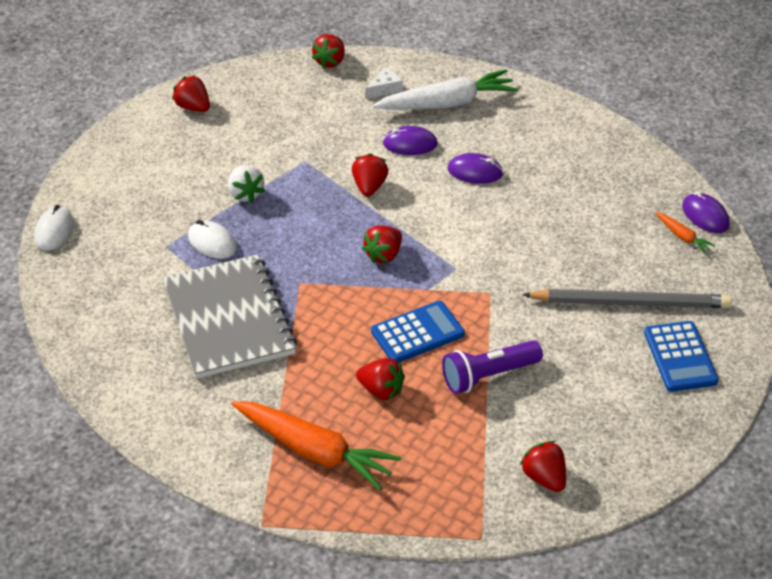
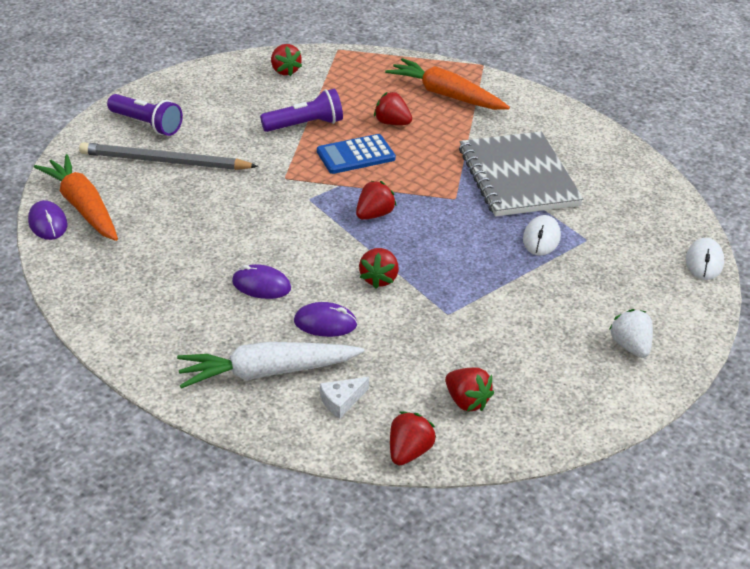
camera: 175 degrees left, 5 degrees down
red strawberry [172,75,210,112] -> red strawberry moved to [445,367,494,411]
white mouse [188,220,237,259] -> white mouse turned 60 degrees clockwise [523,215,561,256]
white strawberry [228,165,265,203] -> white strawberry moved to [609,309,653,358]
blue calculator [644,321,719,392] -> purple flashlight [107,94,183,136]
orange carrot [656,212,716,254] -> orange carrot [34,154,118,241], size x2.26

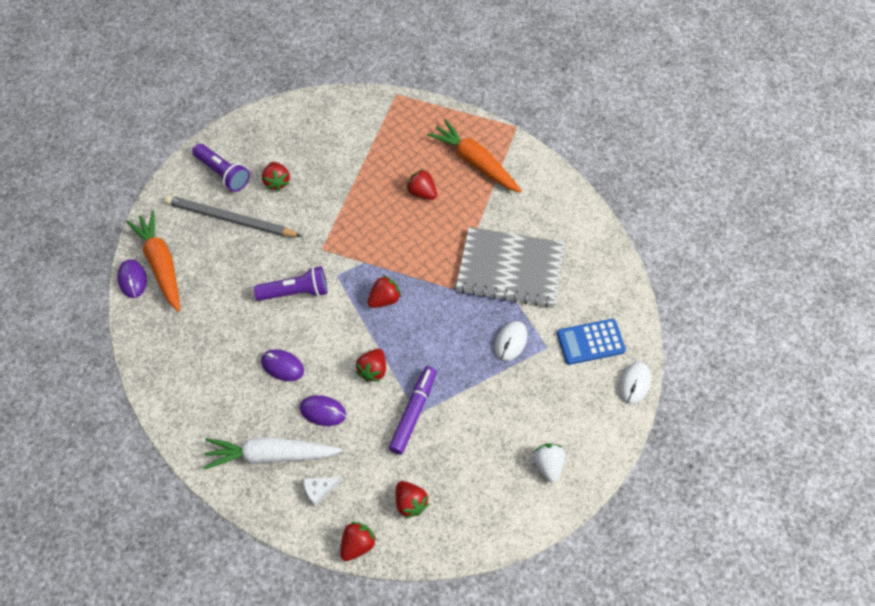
camera: 10 degrees right, 20 degrees up
purple flashlight [260,89,343,132] -> purple flashlight moved to [254,266,327,301]
red strawberry [271,44,302,76] -> red strawberry moved to [262,162,290,191]
blue calculator [317,134,396,174] -> blue calculator moved to [557,319,626,365]
grey notebook [459,131,583,216] -> grey notebook turned 75 degrees counterclockwise [456,227,565,308]
none -> purple marker [389,366,437,455]

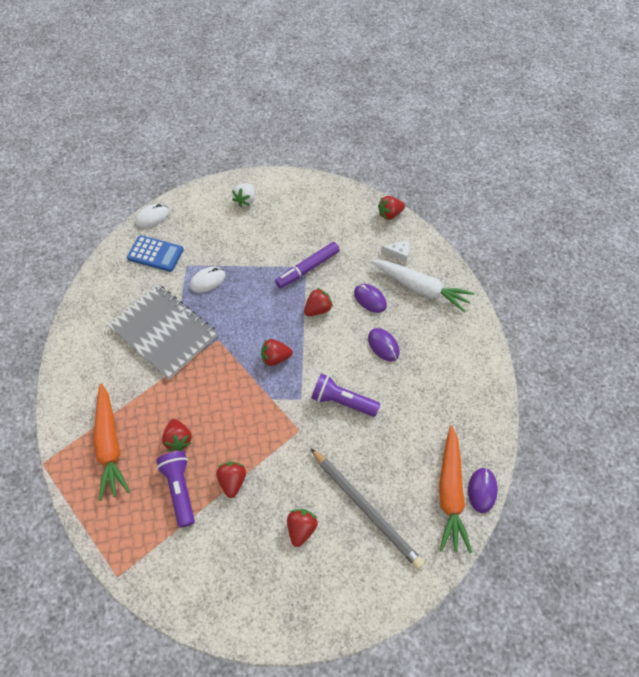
camera: 150 degrees left, 0 degrees up
purple flashlight [192,144,250,192] -> purple flashlight moved to [156,451,195,528]
red strawberry [396,481,429,519] -> red strawberry moved to [216,461,246,498]

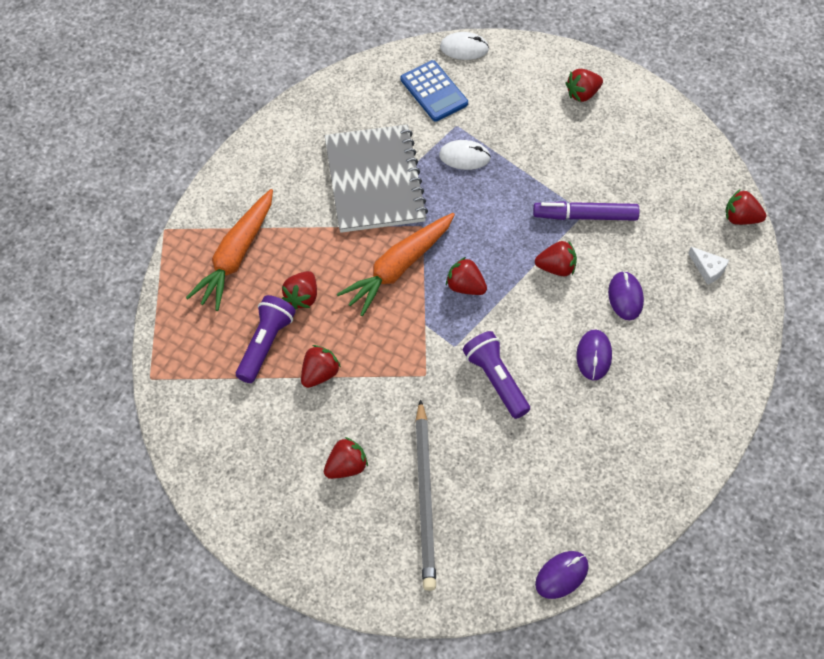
camera: 40 degrees right, 0 degrees up
white strawberry [232,183,255,207] -> red strawberry [566,69,603,102]
white carrot [371,260,474,313] -> none
orange carrot [439,426,472,553] -> orange carrot moved to [337,213,455,316]

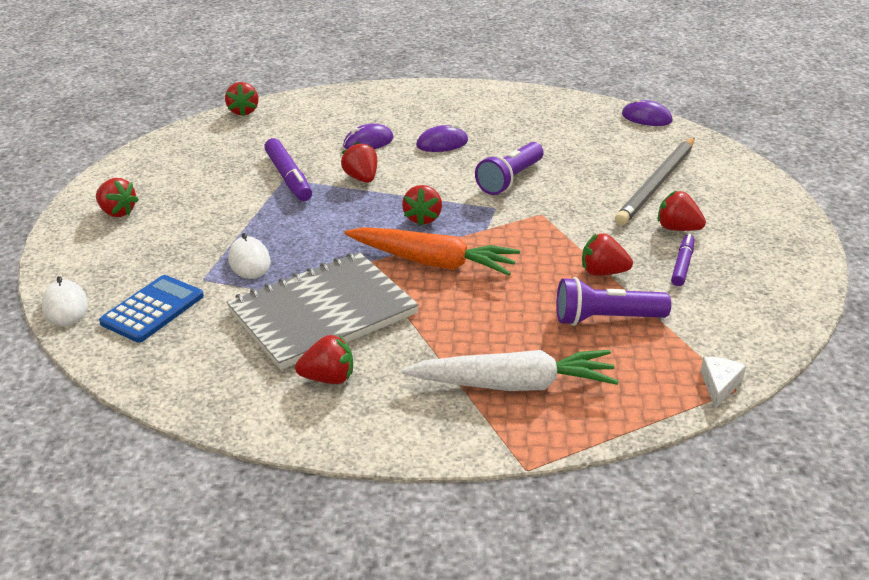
camera: 115 degrees left, 25 degrees down
orange carrot [186,189,273,311] -> white carrot [401,350,619,391]
red strawberry [282,271,317,309] -> red strawberry moved to [295,335,353,384]
grey pencil [415,399,436,591] -> grey pencil turned 150 degrees clockwise [615,138,694,225]
white cheese [688,247,729,285] -> white cheese moved to [701,357,746,409]
none -> purple marker [671,234,695,286]

